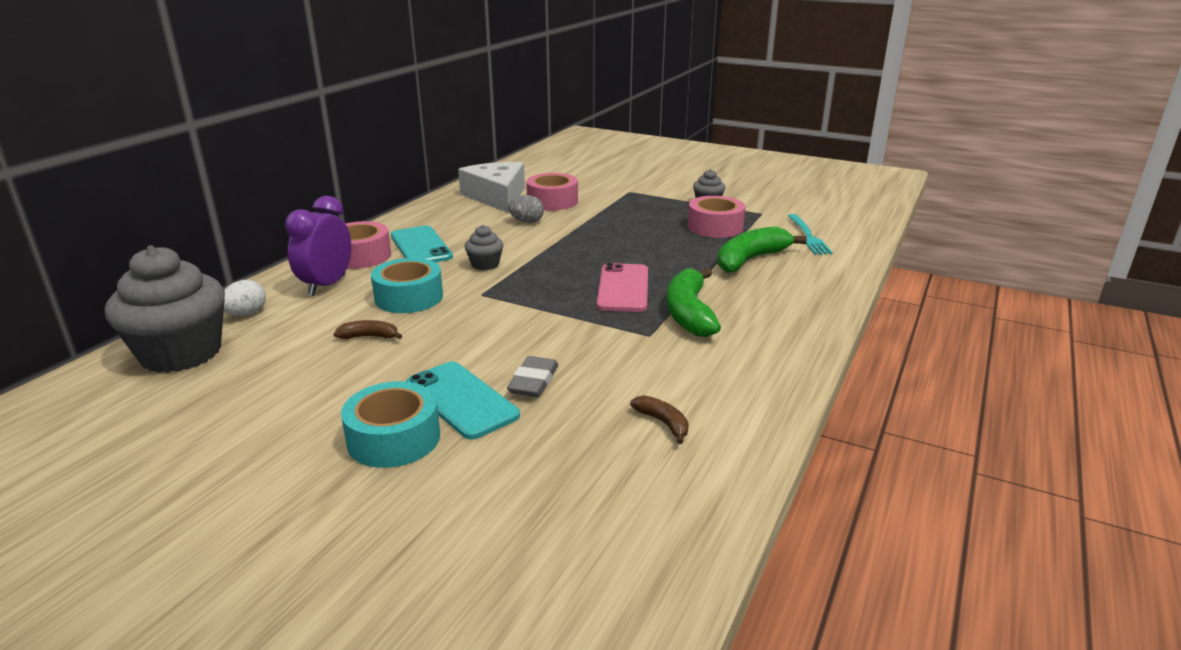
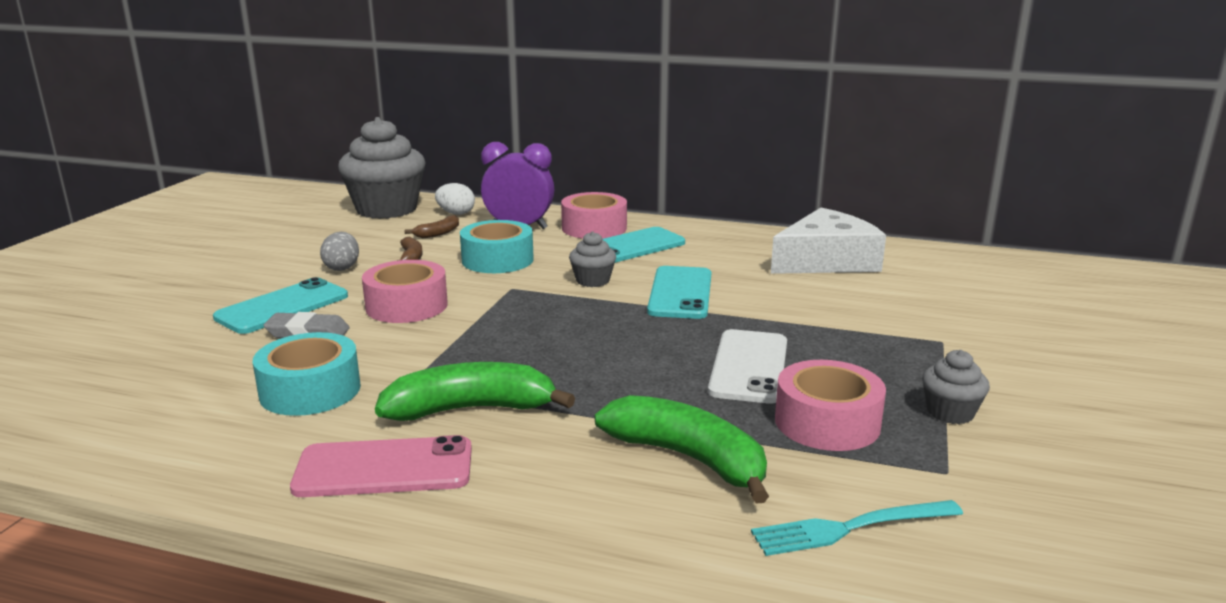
camera: 80 degrees right, 5 degrees down
turquoise tape [341,381,440,468] -> turquoise tape moved to [253,332,361,416]
grey egg [508,195,544,223] -> grey egg moved to [320,232,359,271]
pink tape [526,173,578,210] -> pink tape moved to [362,260,448,323]
pink phone [596,263,648,312] -> pink phone moved to [290,435,472,497]
brown banana [630,395,689,444] -> brown banana moved to [405,215,459,238]
none -> turquoise phone [647,266,711,319]
none -> white phone [708,329,787,404]

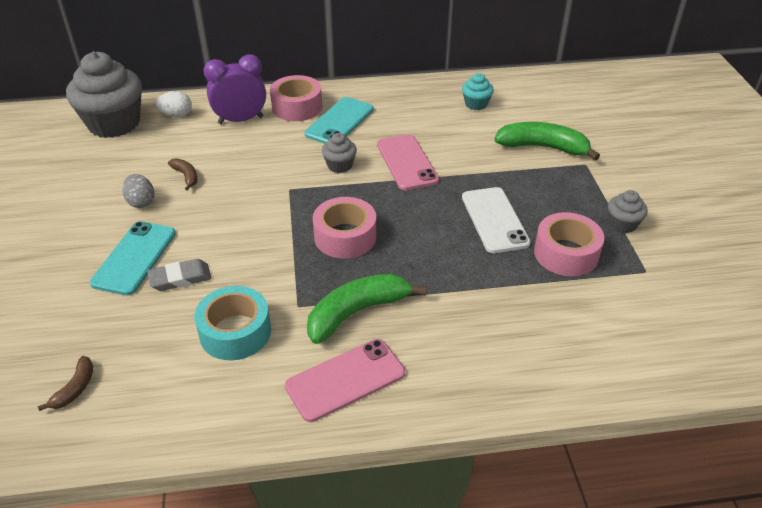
camera: 25 degrees left, 20 degrees up
pink tape [362,260,448,323] -> pink tape moved to [313,197,376,258]
brown banana [405,215,459,238] -> brown banana moved to [38,356,93,411]
turquoise tape [460,220,534,273] -> none
green banana [595,395,769,504] -> green banana moved to [494,122,600,160]
turquoise phone [647,266,711,319] -> pink phone [377,134,439,190]
turquoise fork [751,500,963,556] -> none
white cheese [771,208,886,274] -> turquoise cupcake [462,73,494,110]

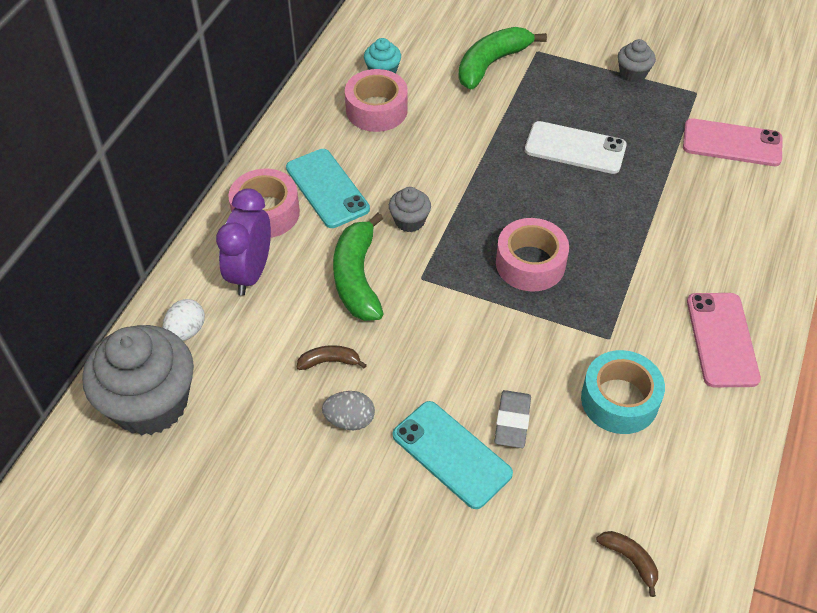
camera: 60 degrees left, 10 degrees up
green banana [307,273,427,344] -> green banana moved to [333,213,383,321]
pink phone [377,134,439,190] -> pink phone moved to [683,118,782,166]
pink tape [534,212,604,276] -> pink tape moved to [345,69,408,132]

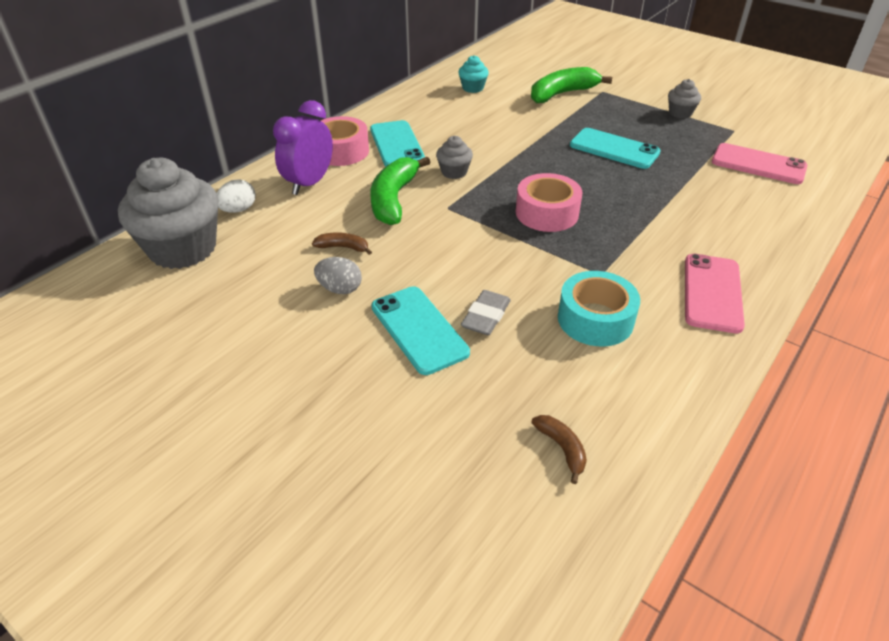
camera: 15 degrees right, 10 degrees down
pink tape [345,69,408,132] -> none
white phone [525,121,627,174] -> turquoise phone [570,128,661,169]

